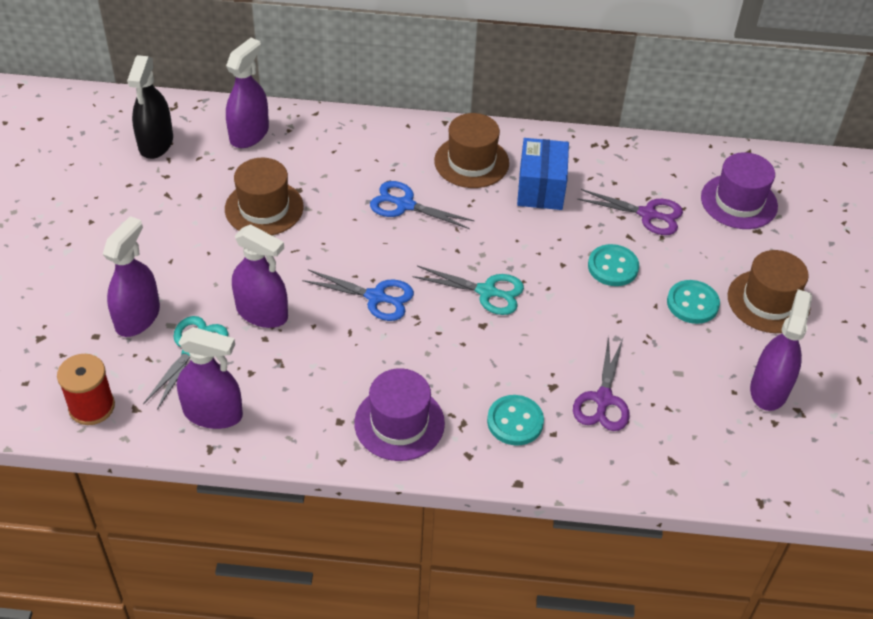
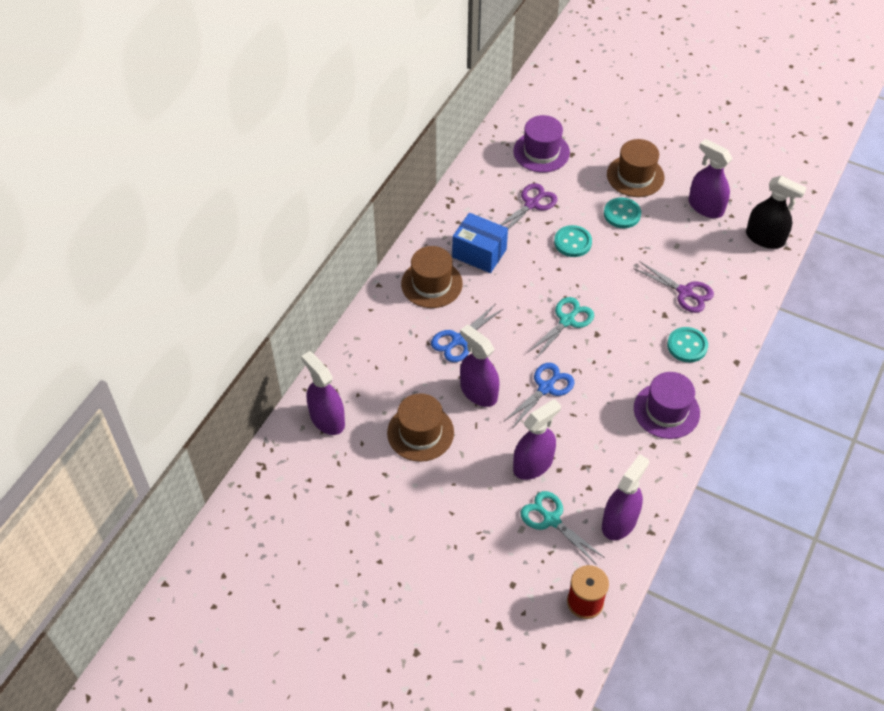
camera: 65 degrees left, 5 degrees up
purple spray bottle [103,216,160,337] -> purple spray bottle moved to [460,325,499,407]
black spray bottle [127,55,173,159] -> black spray bottle moved to [746,176,806,249]

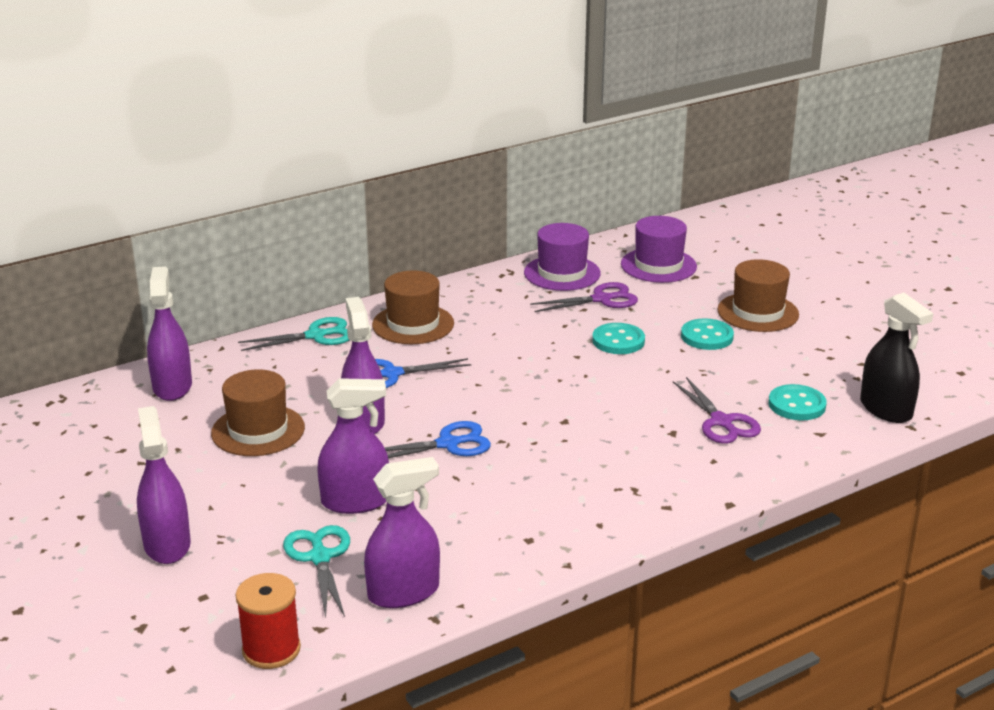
camera: 30 degrees right, 25 degrees down
blue box [452,213,508,273] -> none
turquoise scissors [527,297,594,359] -> turquoise scissors moved to [238,317,349,351]
purple hat [634,372,700,439] -> purple hat moved to [524,223,601,291]
turquoise button [667,327,708,362] -> turquoise button moved to [769,384,826,420]
purple spray bottle [688,139,733,218] -> purple spray bottle moved to [137,406,191,564]

